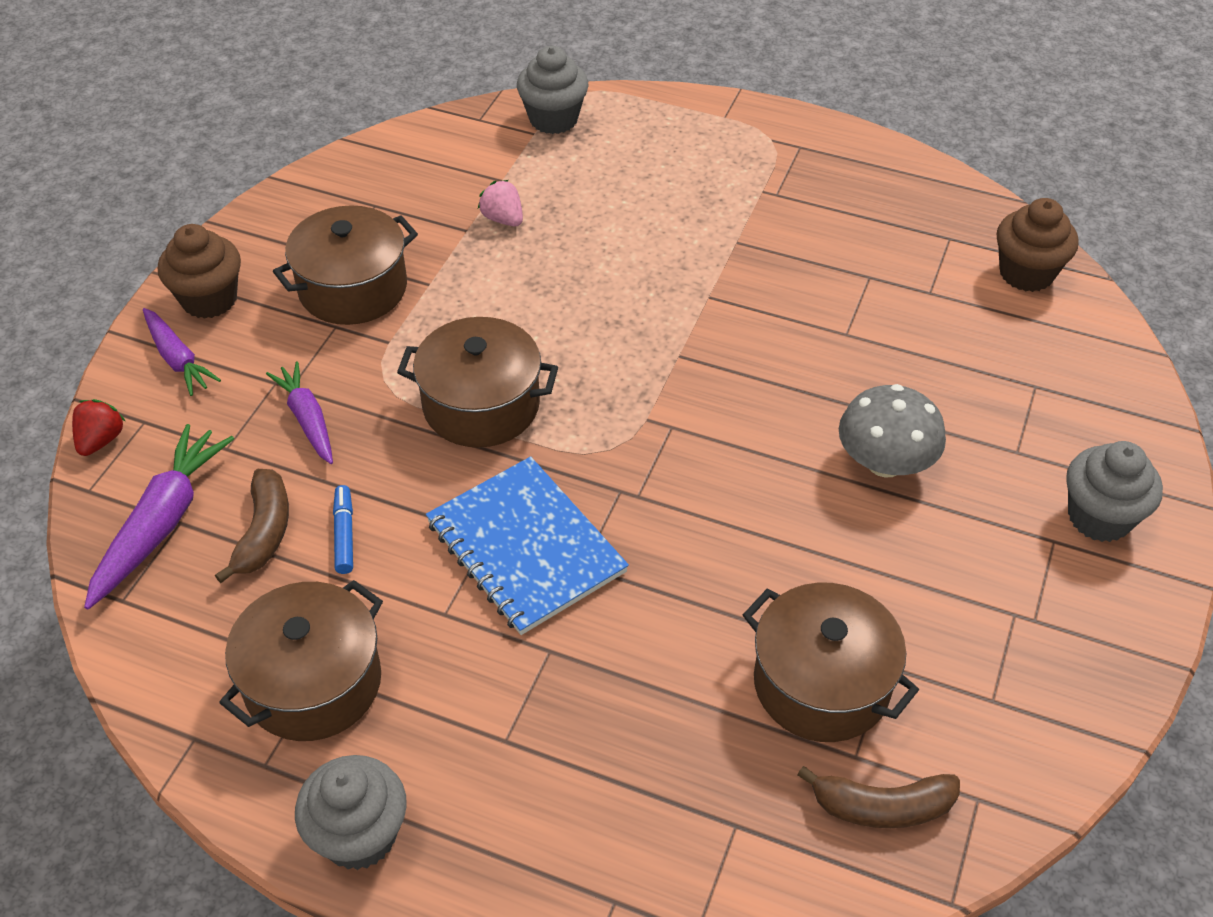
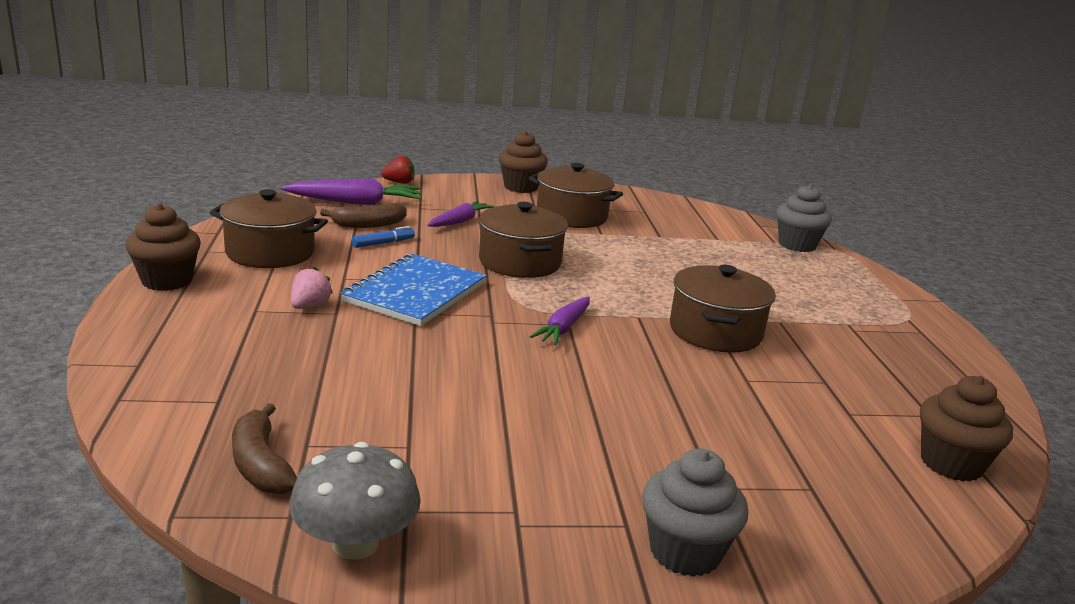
camera: 60 degrees right, 25 degrees down
purple carrot [143,308,221,396] -> purple carrot moved to [530,297,590,345]
grey cupcake [295,755,407,870] -> brown cupcake [125,204,201,291]
pink strawberry [478,180,523,226] -> pink strawberry moved to [291,267,333,309]
brown pot [743,583,919,742] -> brown pot moved to [670,265,776,353]
grey mushroom [839,384,946,478] -> grey mushroom moved to [289,442,421,560]

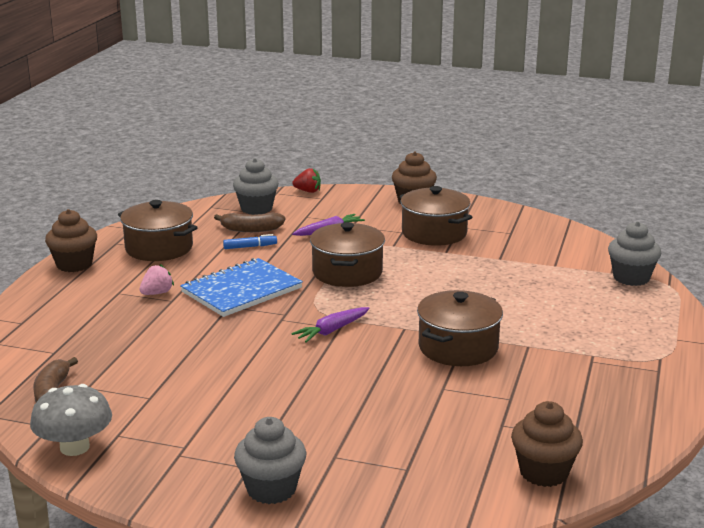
camera: 25 degrees right, 0 degrees up
purple carrot [281,179,422,205] -> grey cupcake [233,158,279,215]

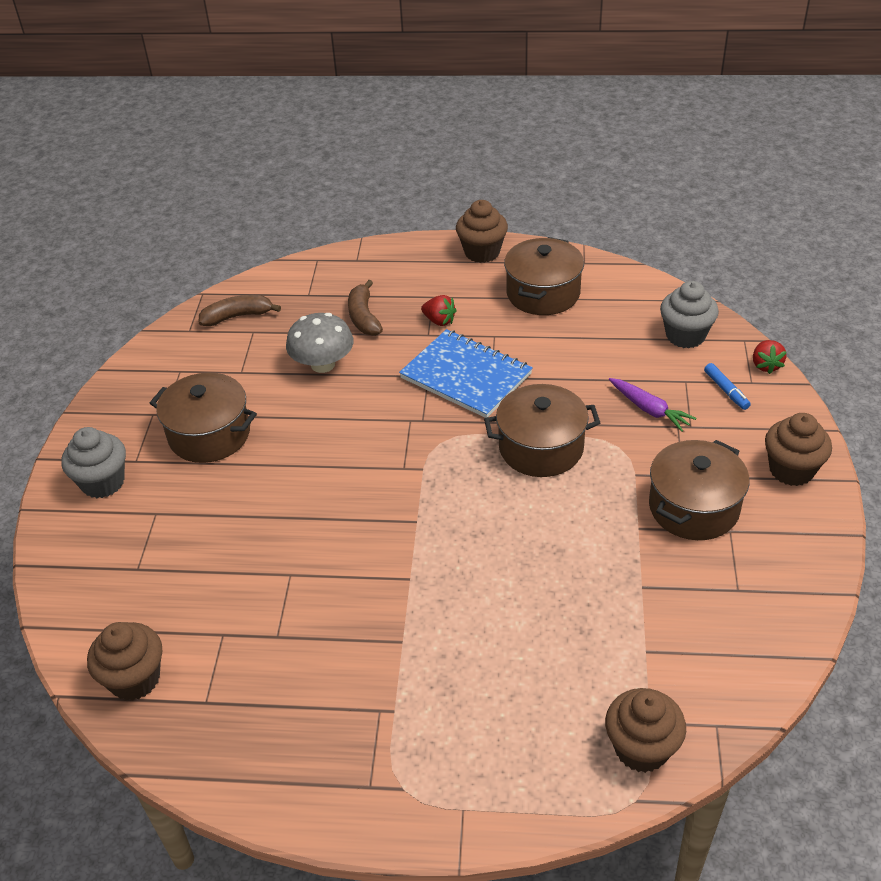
camera: 80 degrees right, 20 degrees up
grey mushroom [30,384,112,456] -> grey mushroom moved to [286,313,354,373]
pink strawberry [140,264,174,295] -> red strawberry [421,295,457,326]
brown banana [214,212,285,232] -> brown banana moved to [348,280,383,336]
blue marker [223,234,277,249] -> blue marker moved to [704,363,751,410]
purple carrot [291,307,370,343] -> none
brown pot [417,290,503,366] -> brown pot moved to [150,373,257,463]
grey cupcake [608,221,661,286] -> brown cupcake [605,688,686,773]

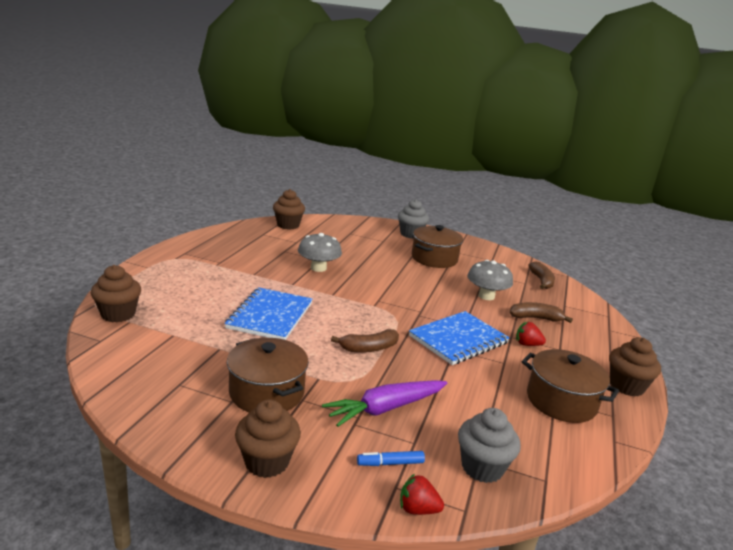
camera: 100 degrees right, 20 degrees down
red strawberry [421,295,457,326] -> red strawberry turned 60 degrees clockwise [516,322,546,346]
brown pot [484,384,600,477] -> brown banana [331,329,399,353]
purple carrot [609,378,696,432] -> purple carrot [322,380,447,427], size x1.53
none -> blue notebook [224,287,313,340]
none -> grey mushroom [298,233,342,272]

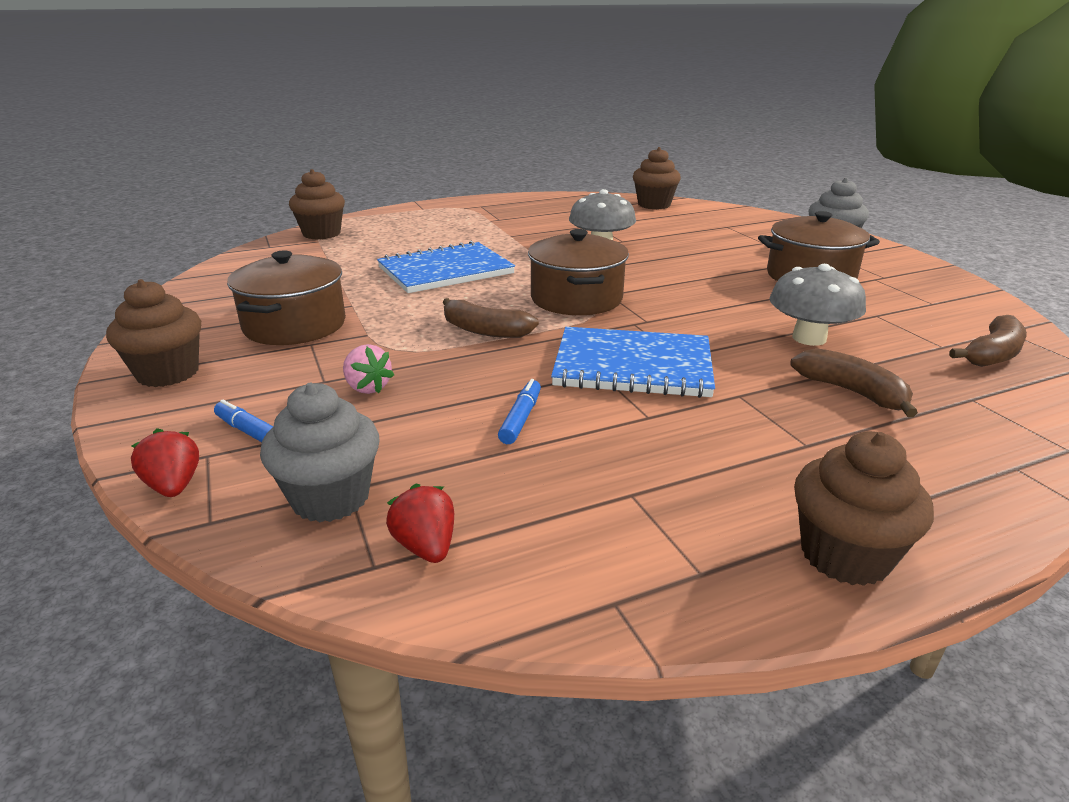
camera: 50 degrees right, 5 degrees up
purple carrot [322,380,447,427] -> pink strawberry [343,344,394,394]
red strawberry [516,322,546,346] -> red strawberry moved to [386,484,454,563]
brown pot [522,349,619,423] -> brown pot moved to [528,229,629,315]
none -> blue marker [498,379,541,444]

